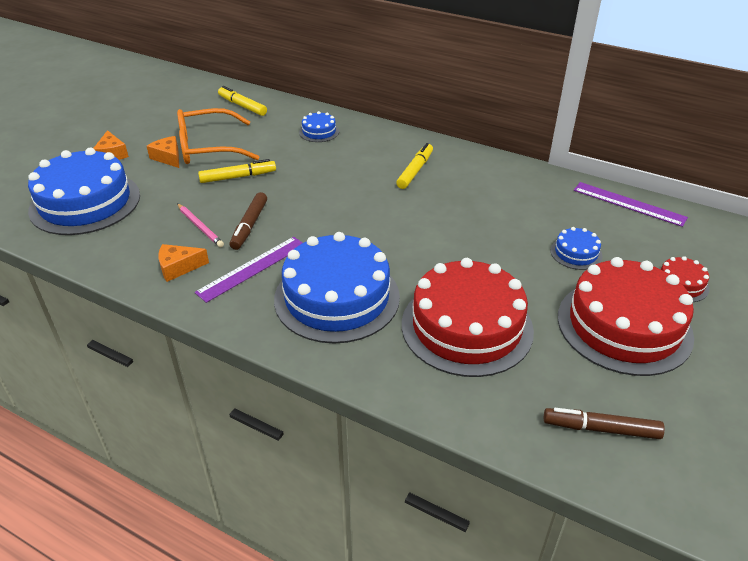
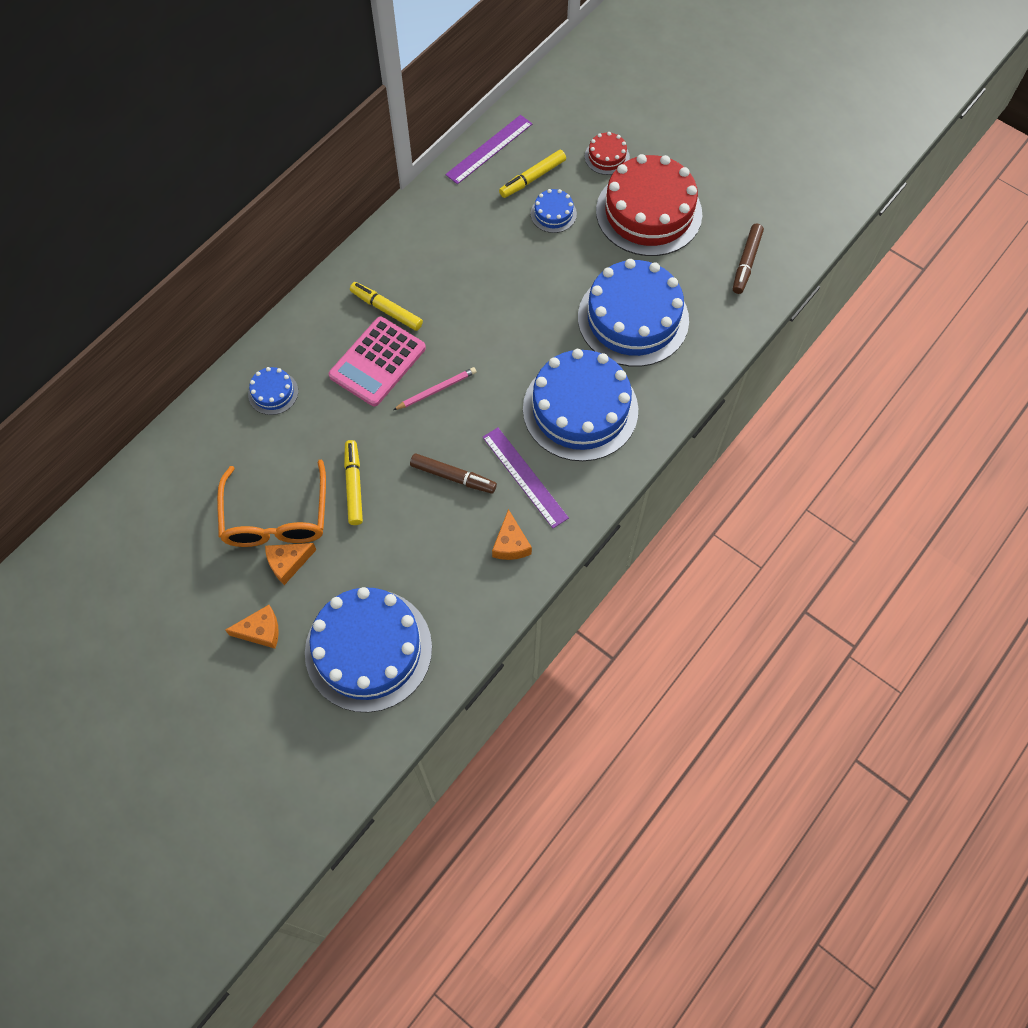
camera: 80 degrees left, 25 degrees up
pink pencil [177,204,224,247] -> pink pencil moved to [393,367,476,410]
yellow marker [218,86,267,116] -> yellow marker moved to [499,150,566,198]
red cake [402,258,534,377] -> blue cake [578,259,689,367]
none -> pink calculator [329,317,426,406]

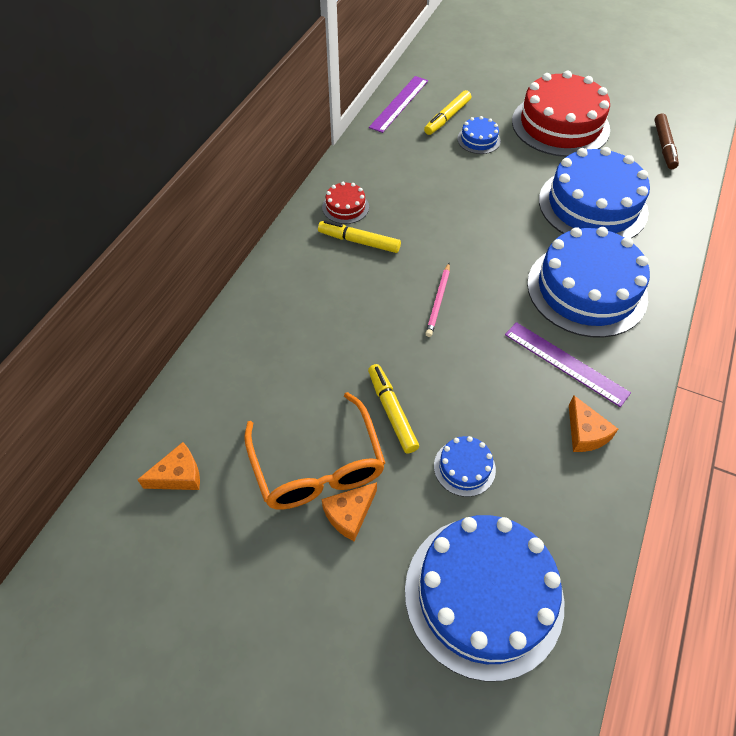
camera: 15 degrees left, 10 degrees down
orange cheese [225,605,279,649] -> orange cheese moved to [137,442,200,490]
blue cake [248,367,298,415] -> blue cake moved to [434,436,496,497]
pink calculator [329,317,426,406] -> none
pink pencil [393,367,476,410] -> pink pencil turned 150 degrees clockwise [425,263,450,337]
brown marker [410,453,497,494] -> none
red cake [585,132,630,175] -> red cake moved to [322,182,369,224]

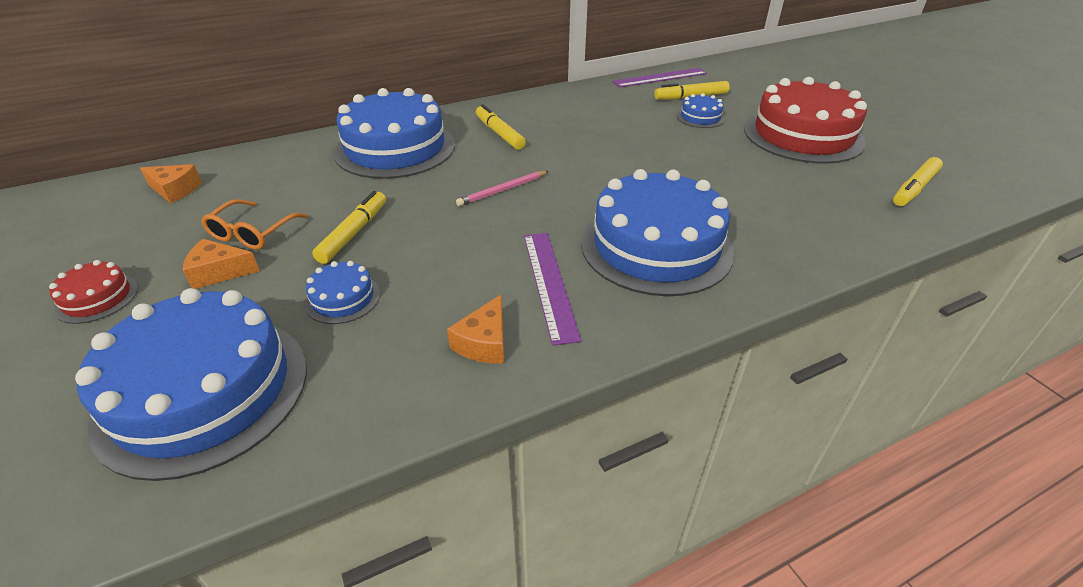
camera: 40 degrees right, 15 degrees down
orange glasses [244,392,385,510] -> orange glasses [201,199,308,250], size x0.61
red cake [322,182,369,224] -> red cake moved to [49,260,138,324]
blue cake [539,147,650,239] -> blue cake moved to [334,88,455,179]
brown marker [654,113,679,169] -> yellow marker [893,157,943,206]

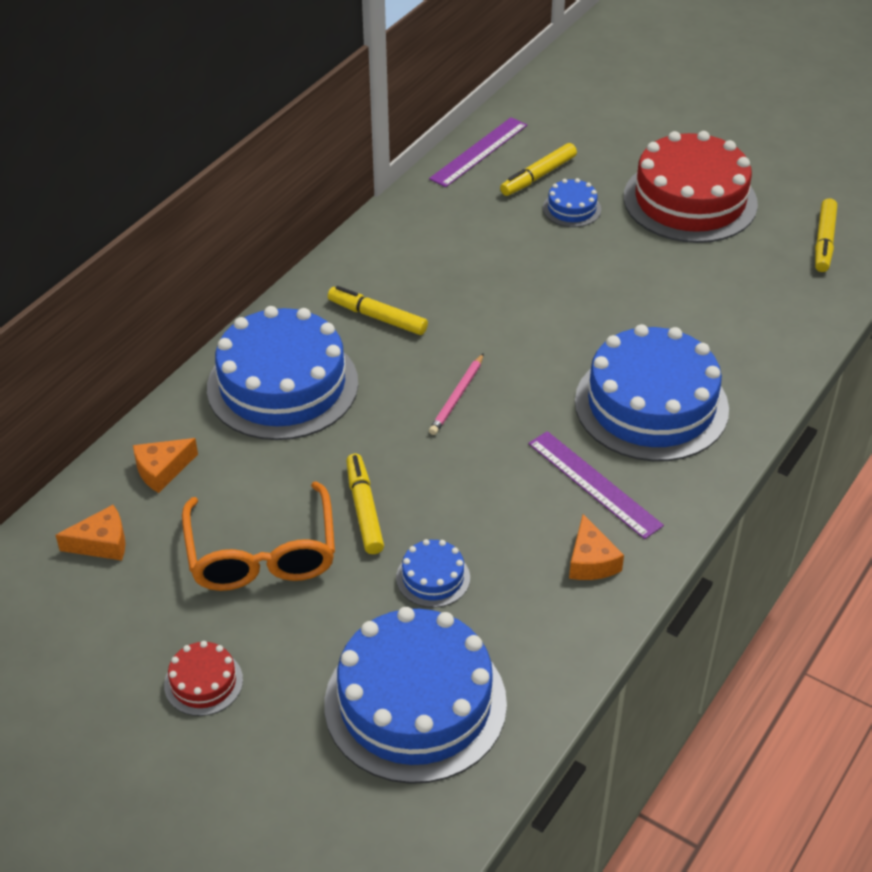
camera: 30 degrees left, 5 degrees up
orange cheese [183,239,260,289] -> orange cheese moved to [133,438,198,493]
orange glasses [201,199,308,250] -> orange glasses [182,481,335,591], size x1.65

